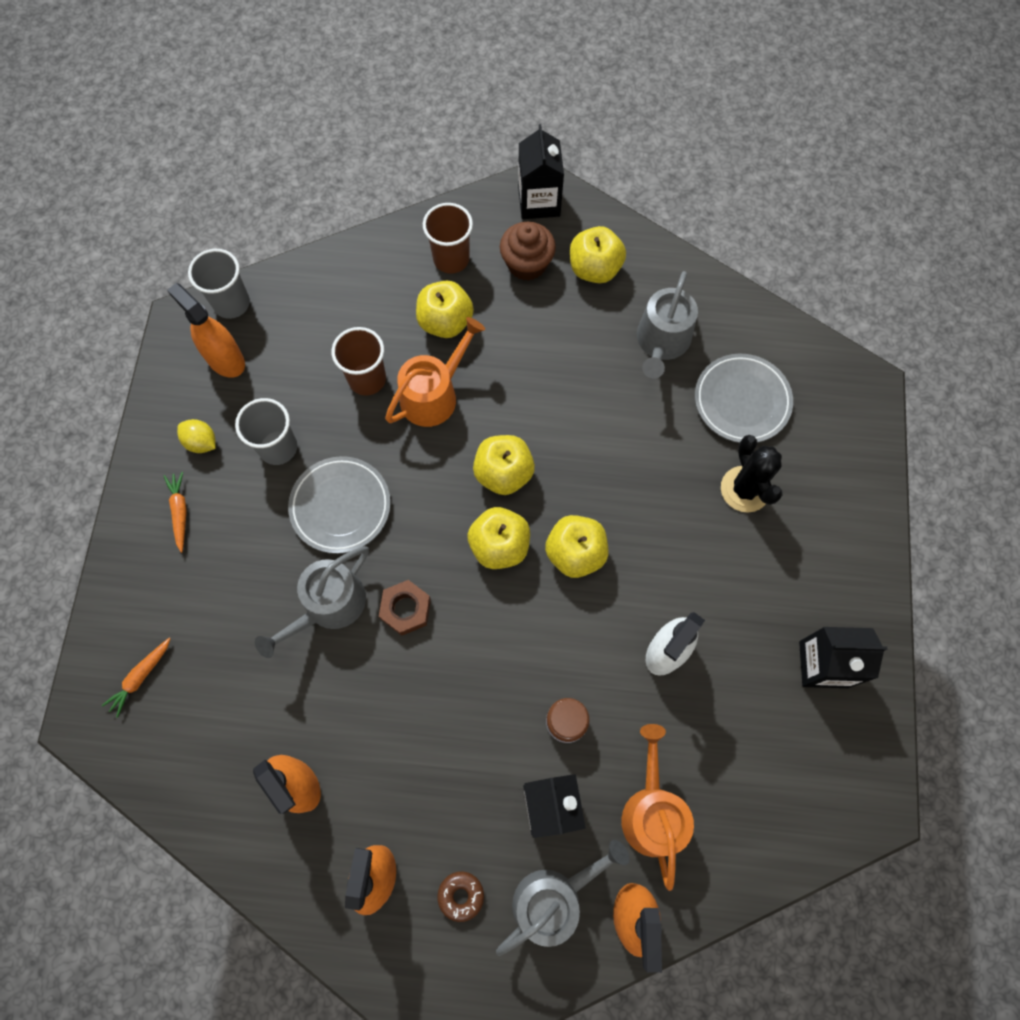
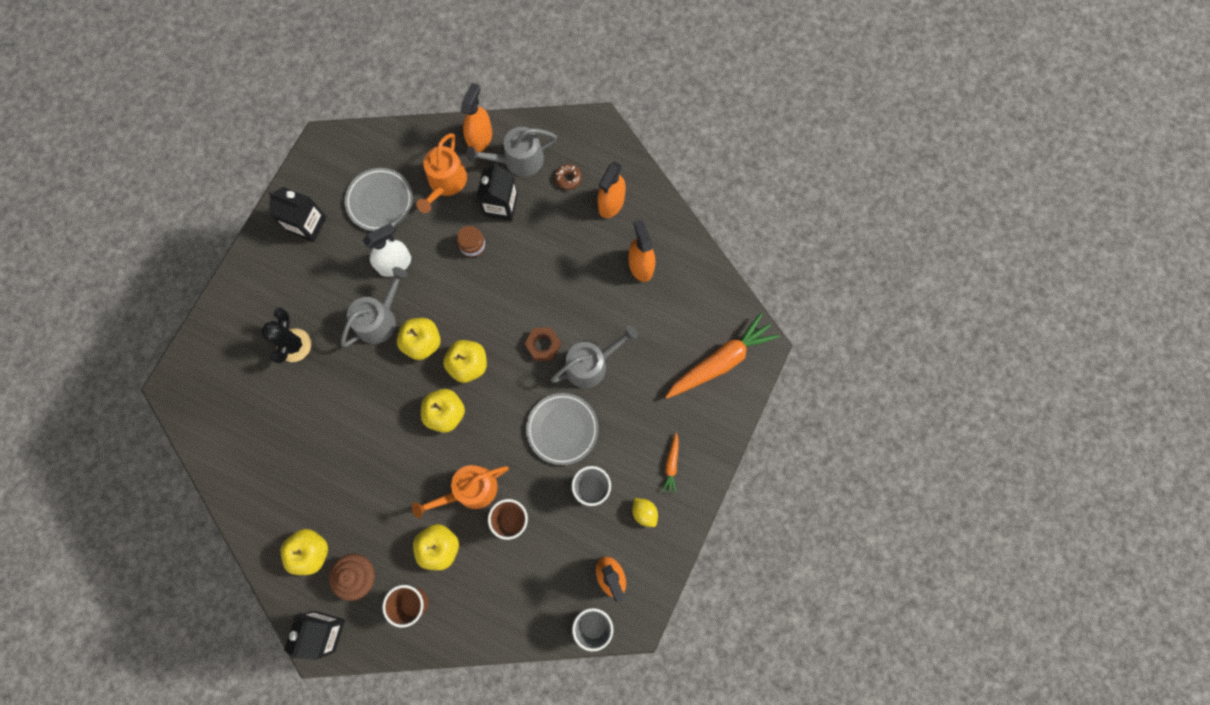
camera: 160 degrees left, 5 degrees up
orange carrot [102,638,171,718] -> orange carrot [665,313,779,398], size x2.20
grey watering can [637,271,698,379] -> grey watering can moved to [341,267,407,347]
grey plate [695,354,793,443] -> grey plate moved to [345,168,413,231]

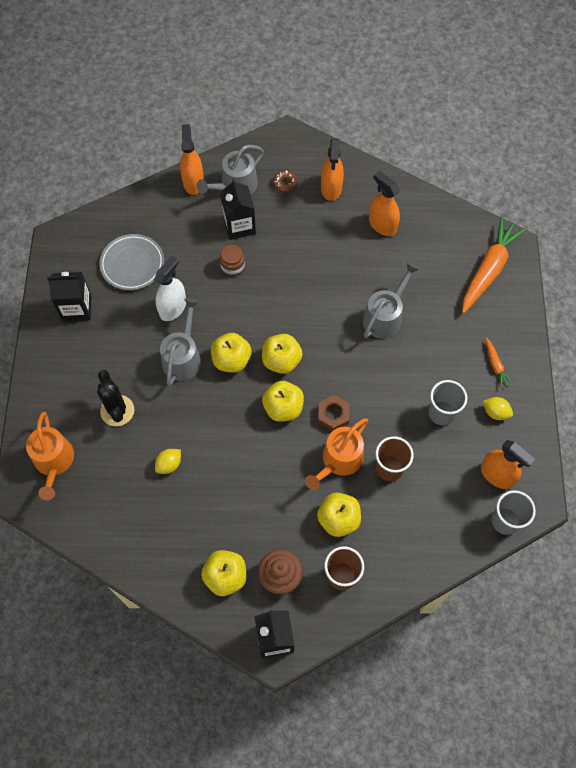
camera: 25 degrees left, 10 degrees down
orange watering can [416,133,467,213] -> orange watering can moved to [26,412,74,500]
brown nut [525,327,561,361] -> brown nut moved to [318,395,349,431]
grey plate [526,393,599,465] -> none
none -> yellow lemon [155,449,181,474]

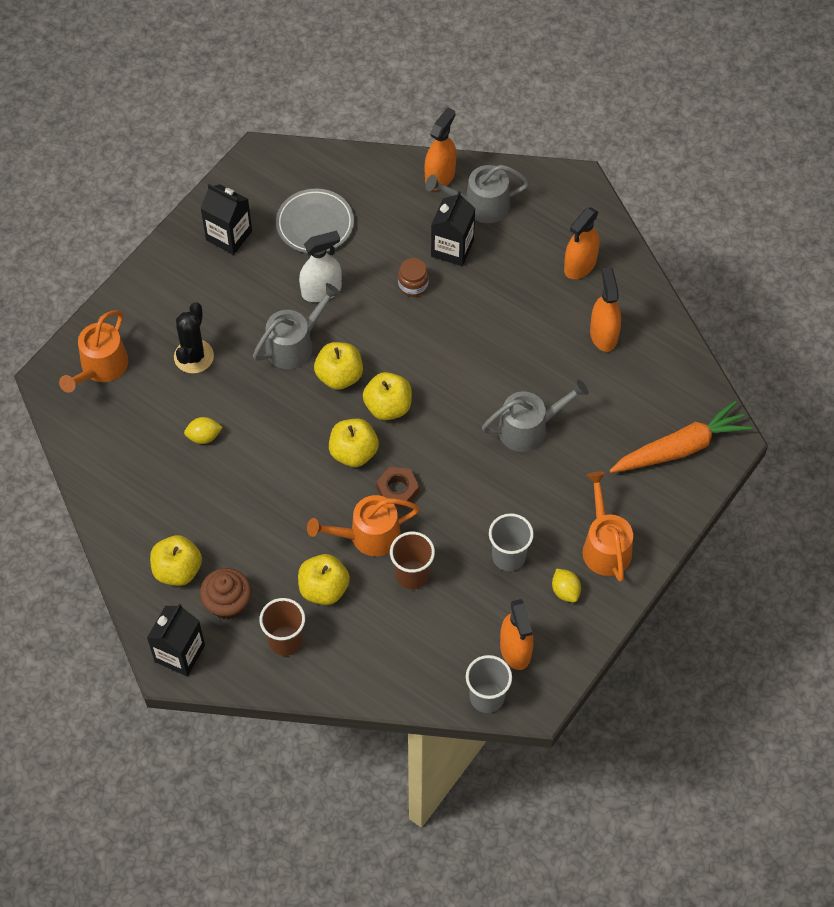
camera: 35 degrees right, 5 degrees down
brown donut [273,170,298,192] -> none
orange carrot [485,338,513,388] -> orange watering can [583,471,633,582]

